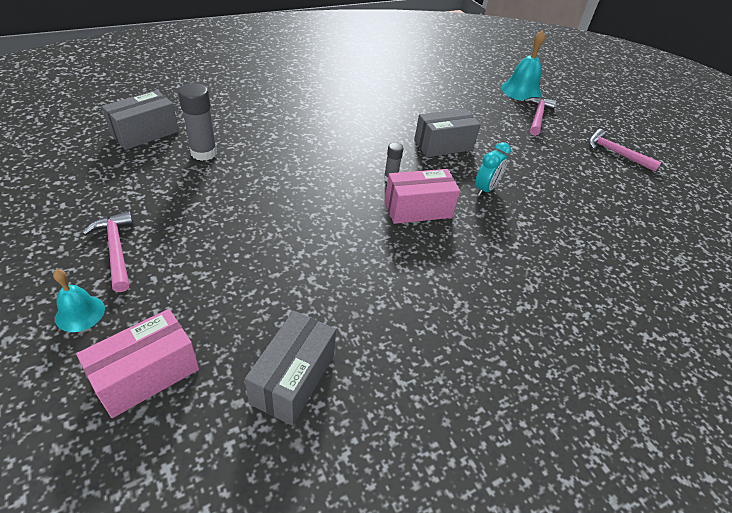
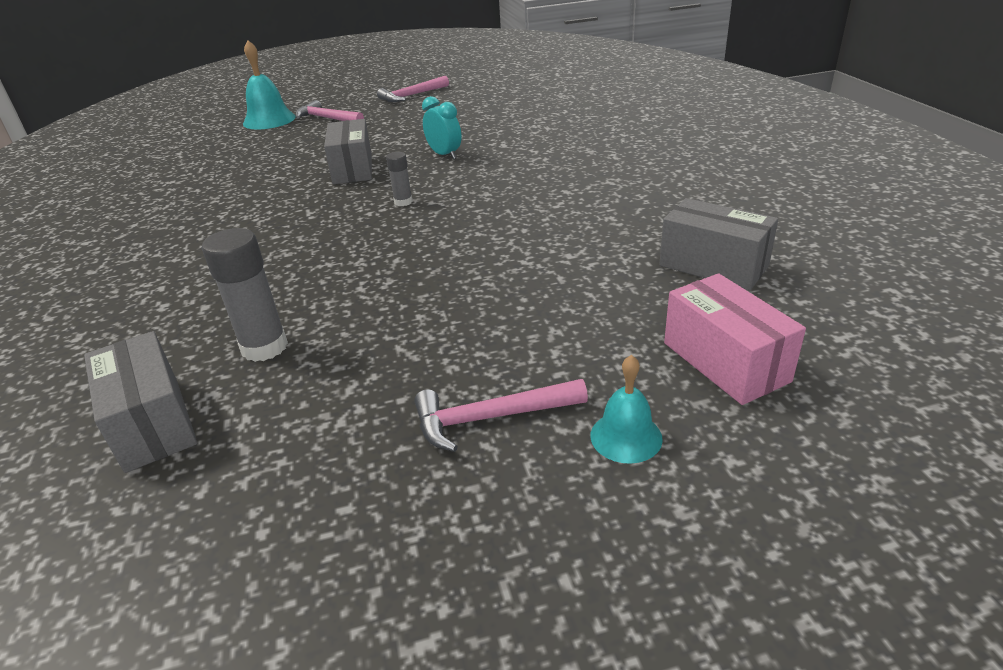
camera: 70 degrees left, 10 degrees down
pink box [385,169,460,224] -> none

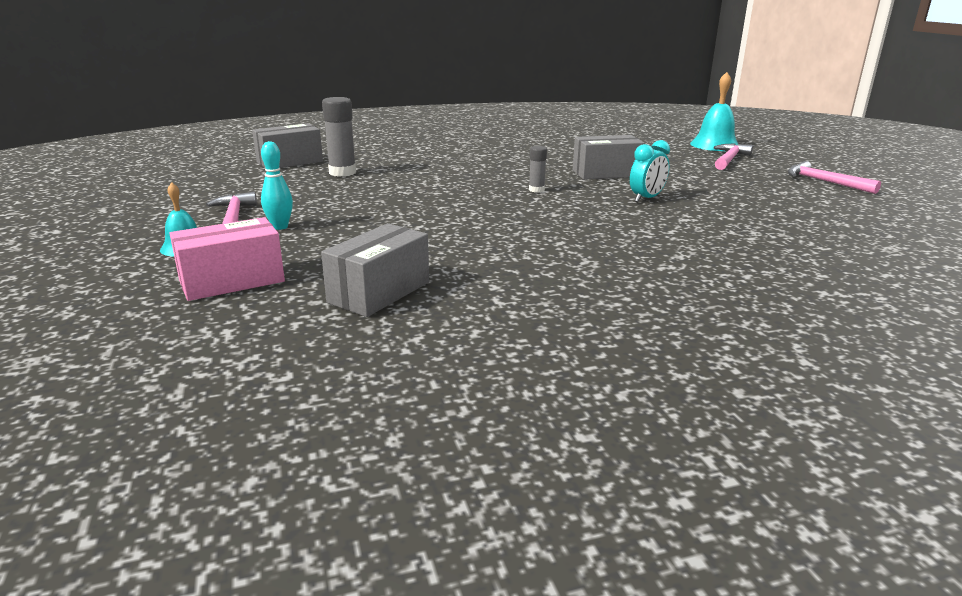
camera: 85 degrees right, 10 degrees down
none -> turquoise bowling pin [261,141,293,230]

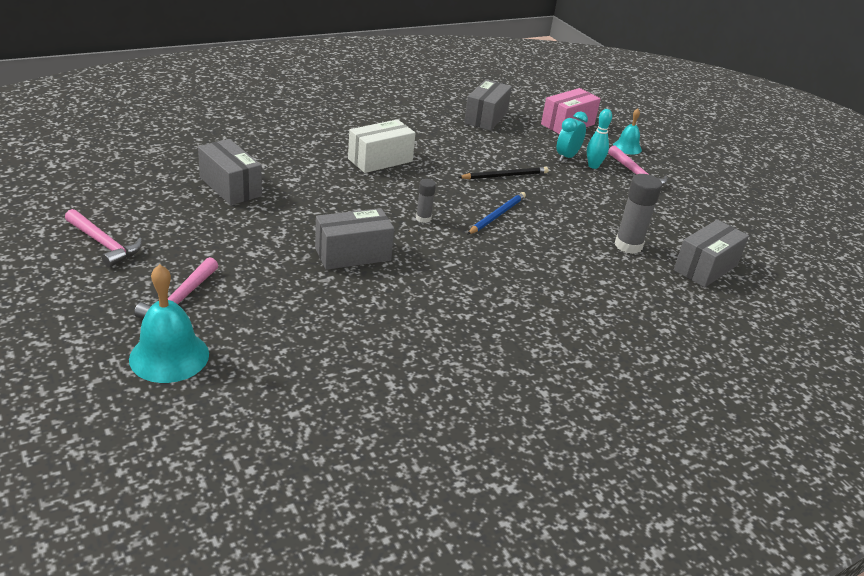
camera: 165 degrees right, 10 degrees up
turquoise clock [630,140,670,202] -> turquoise clock moved to [556,111,588,162]
none -> grey box [198,139,262,205]
none -> white box [348,119,415,173]
none -> black pencil [458,167,549,179]
none -> blue pencil [467,192,526,235]

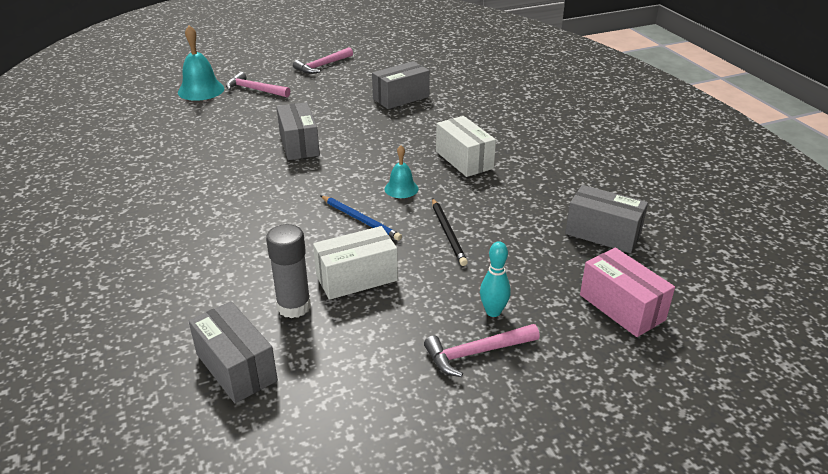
camera: 100 degrees right, 0 degrees up
grey glue stick [416,179,436,223] -> none
turquoise clock [556,111,588,162] -> none
turquoise bell [613,109,642,155] -> turquoise bell moved to [385,145,418,198]
none -> white box [313,226,398,300]

